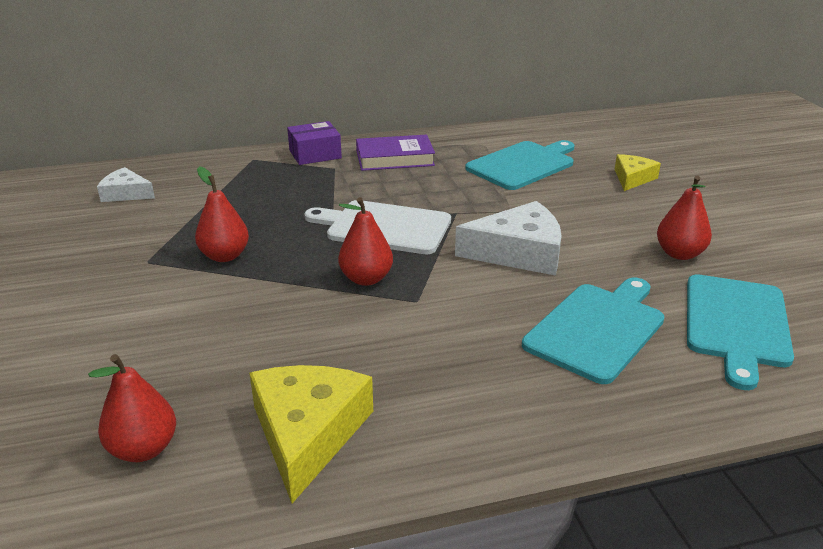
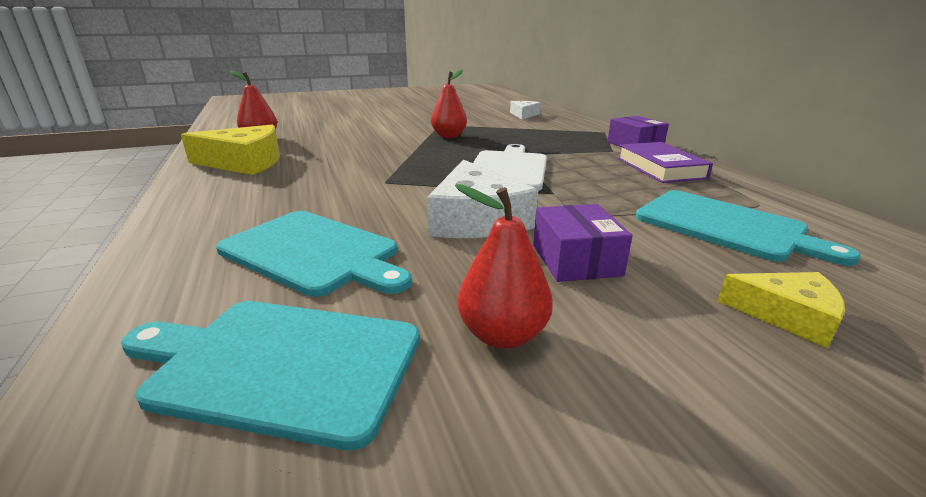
camera: 85 degrees right, 5 degrees down
red pear [338,197,393,286] -> none
none -> purple box [533,204,632,282]

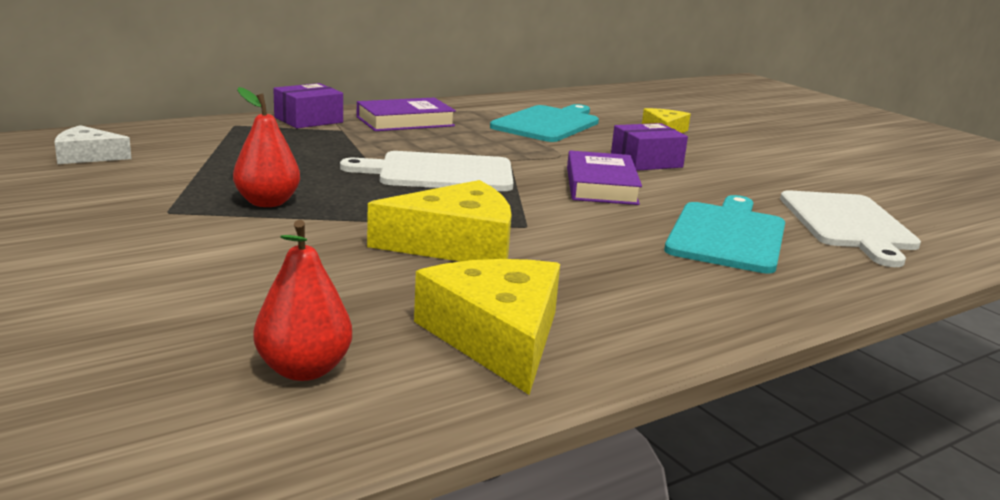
camera: 105 degrees left, 5 degrees down
turquoise cutting board [121,301,420,450] -> white cutting board [780,190,921,267]
white cheese [427,160,539,238] -> purple book [567,150,642,205]
red pear [455,184,553,349] -> none
none -> yellow cheese [367,180,512,262]

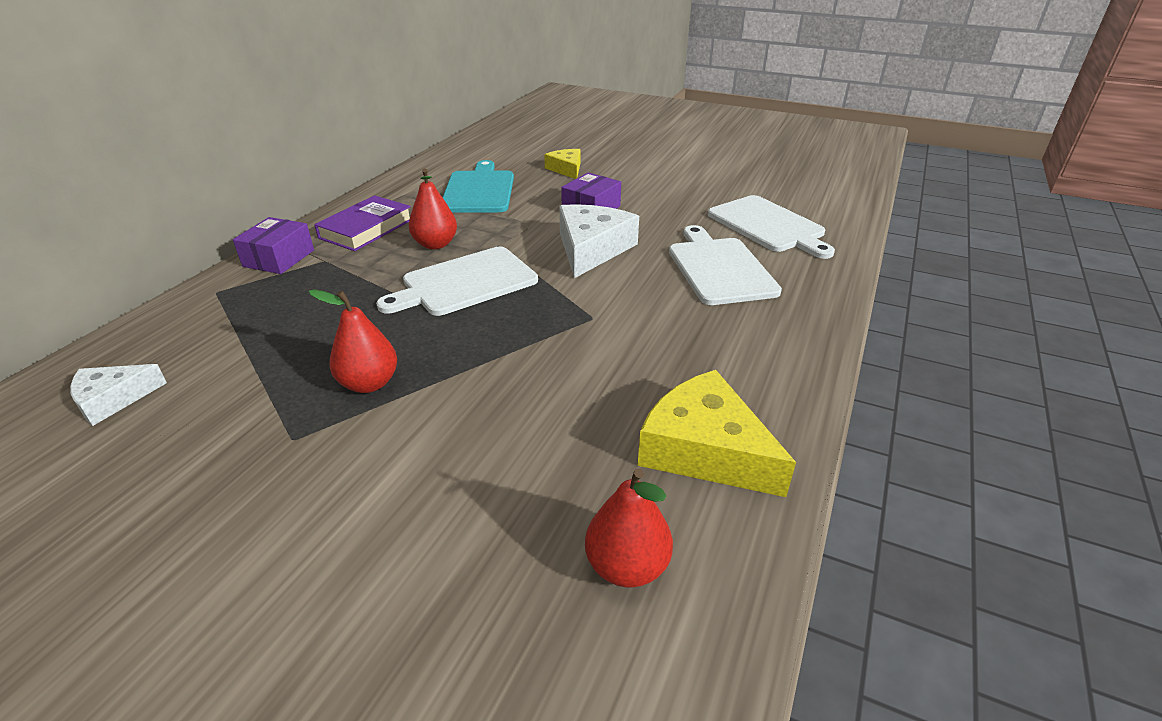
camera: 30 degrees left, 15 degrees up
yellow cheese [367,180,512,262] -> none
purple book [567,150,642,205] -> white cheese [559,204,639,278]
turquoise cutting board [664,195,785,274] -> white cutting board [669,225,782,305]
none -> red pear [409,168,457,249]

